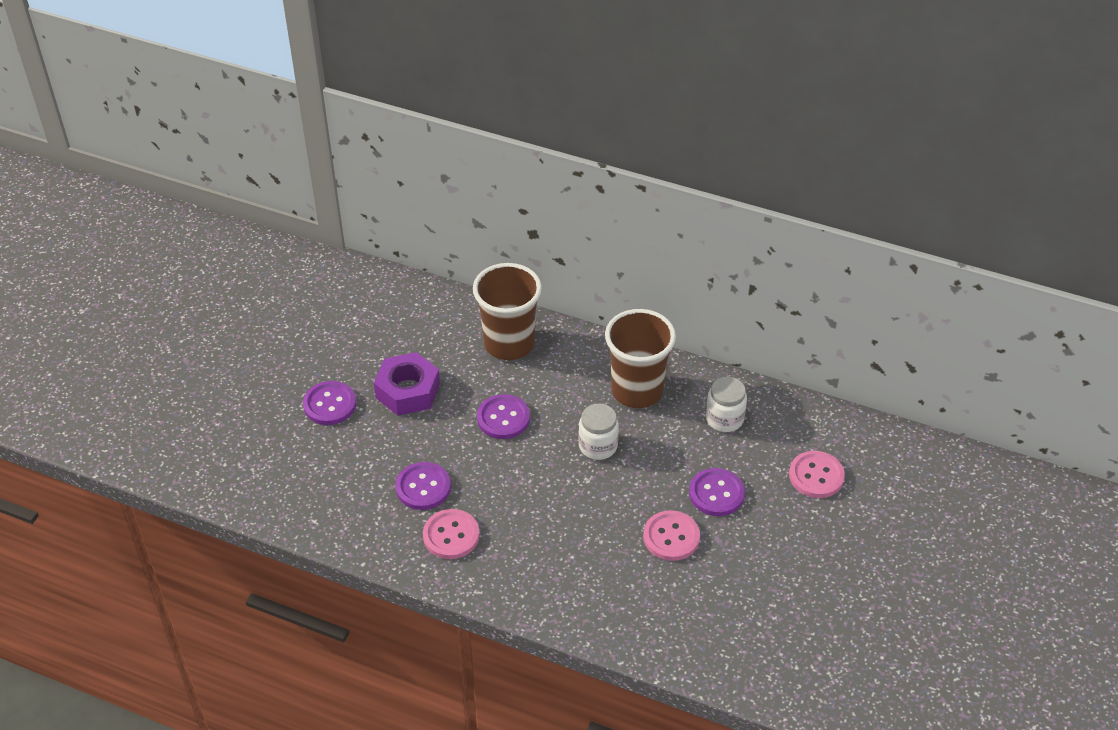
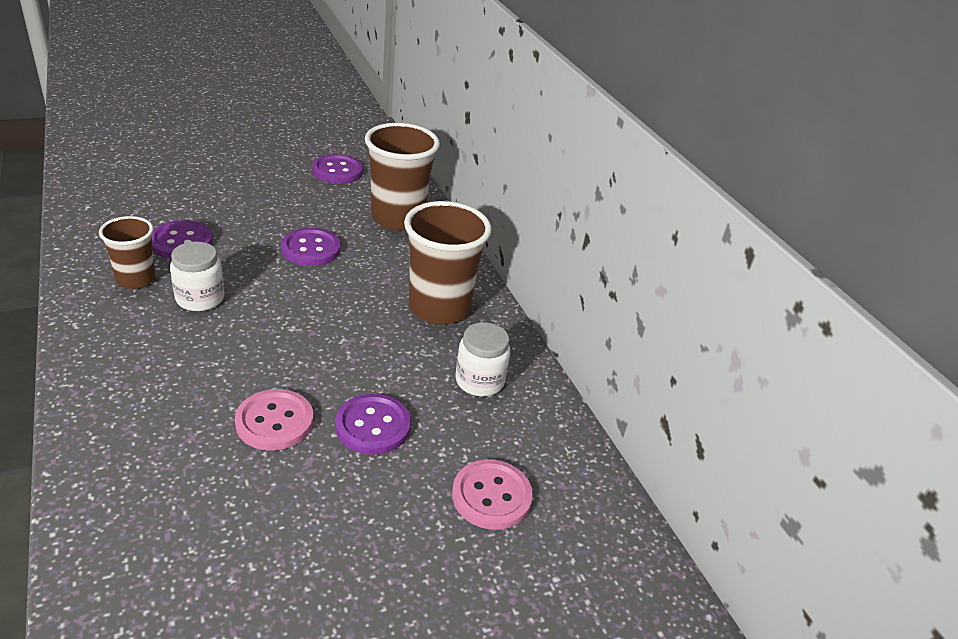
camera: 40 degrees right, 10 degrees down
purple button [303,381,356,425] -> purple button moved to [312,154,363,184]
purple nut [374,352,440,416] -> none
pink button [423,509,480,559] -> brown cup [99,216,155,289]
white jar [578,404,619,460] -> white jar moved to [170,242,224,311]

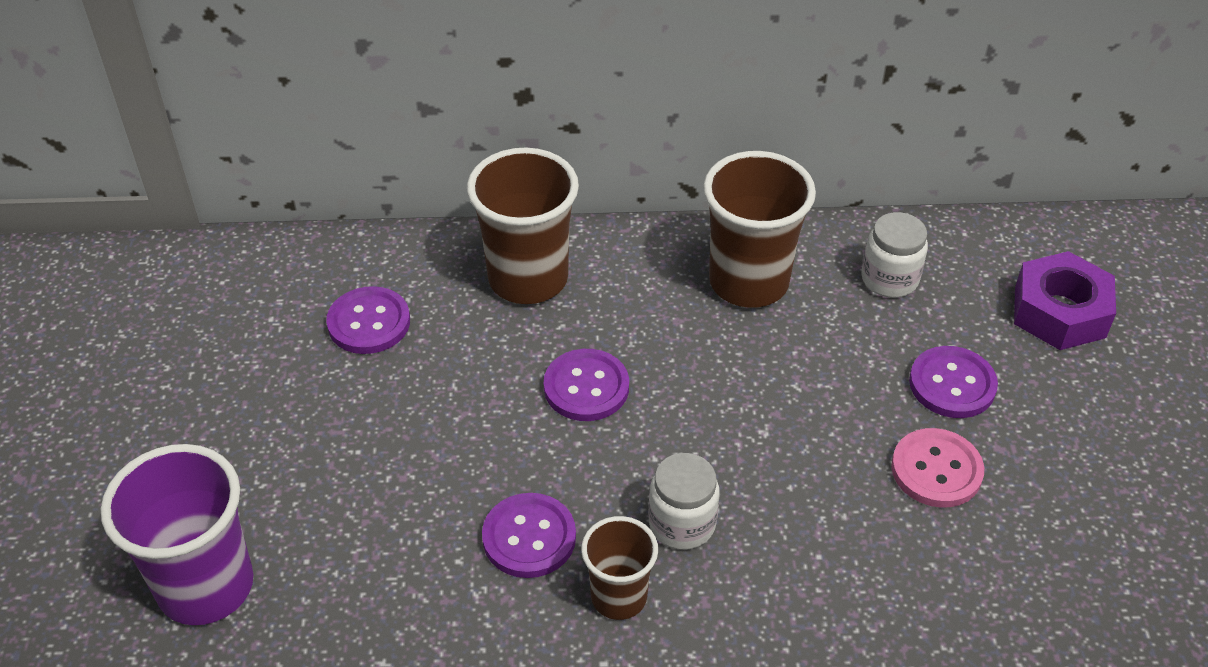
camera: 65 degrees left, 10 degrees up
pink button [452,459,533,530] -> purple nut [1014,251,1116,350]
none -> purple cup [101,444,253,625]

